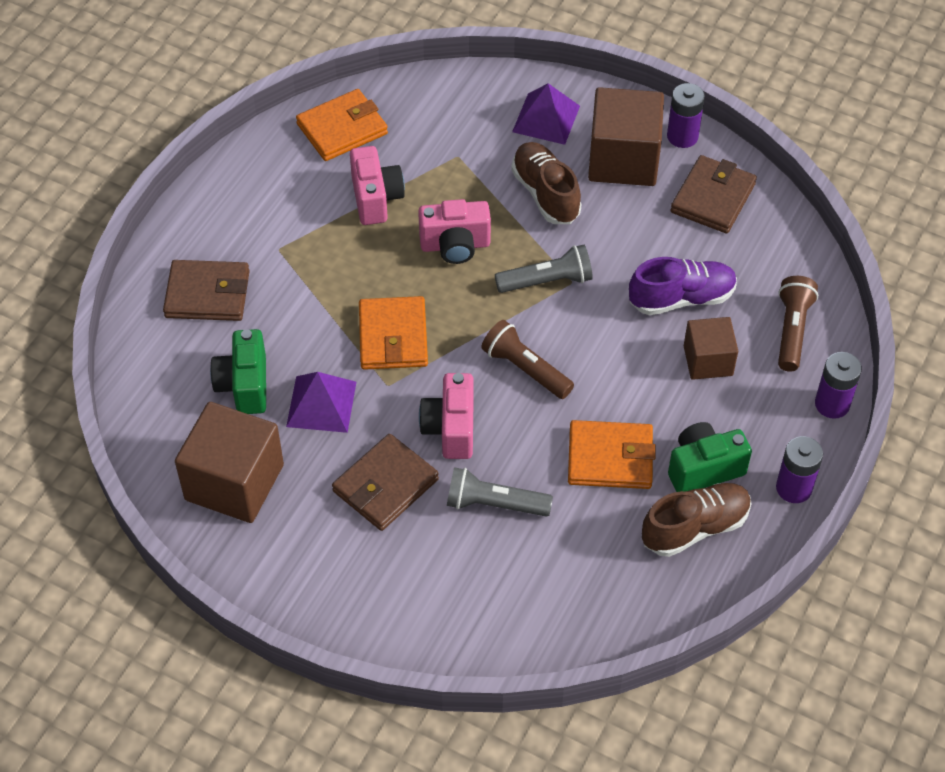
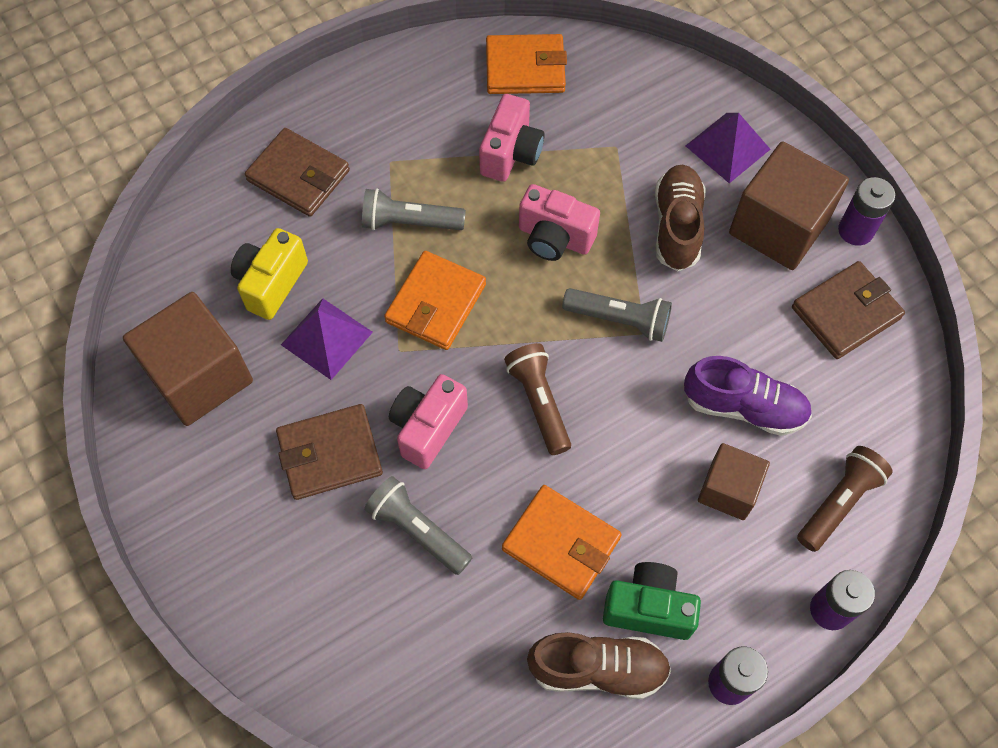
camera: 30 degrees right, 10 degrees up
green camera [210,329,266,414] -> yellow camera [231,228,308,320]
none -> grey flashlight [362,188,466,230]

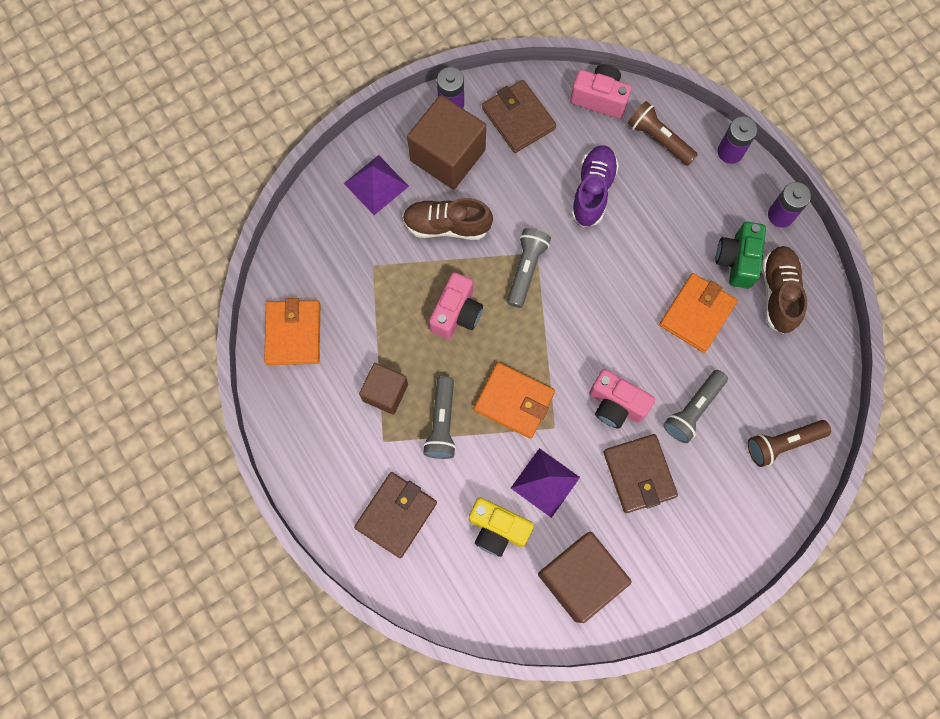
camera: 90 degrees left, 10 degrees up
pink camera [479,94,544,182] -> pink camera moved to [570,64,632,119]
brown flashlight [504,343,571,455] -> brown flashlight moved to [748,420,831,467]
brown cube [698,443,770,520] -> brown cube moved to [359,363,408,415]

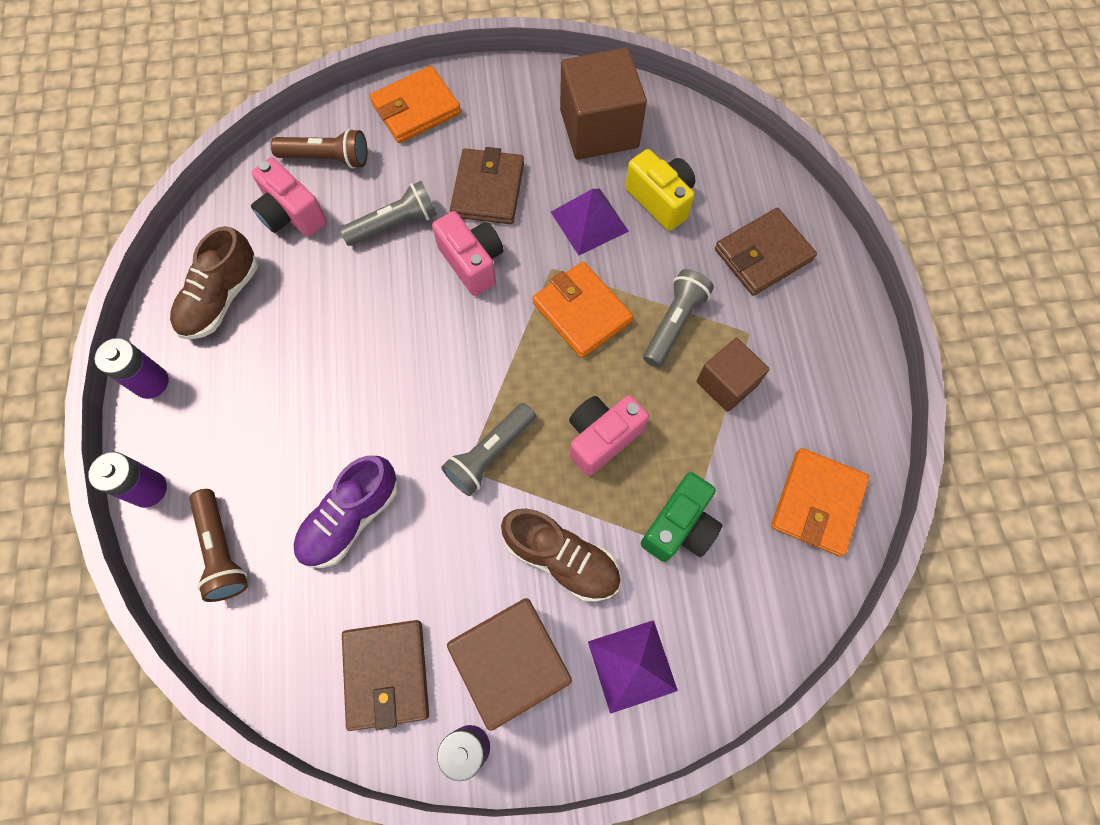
camera: 155 degrees left, 5 degrees down
pink camera [570,64,632,119] -> pink camera moved to [251,158,327,237]
orange wallet [659,273,737,353] -> orange wallet moved to [369,66,461,143]
green camera [715,222,766,289] -> green camera moved to [641,472,723,562]

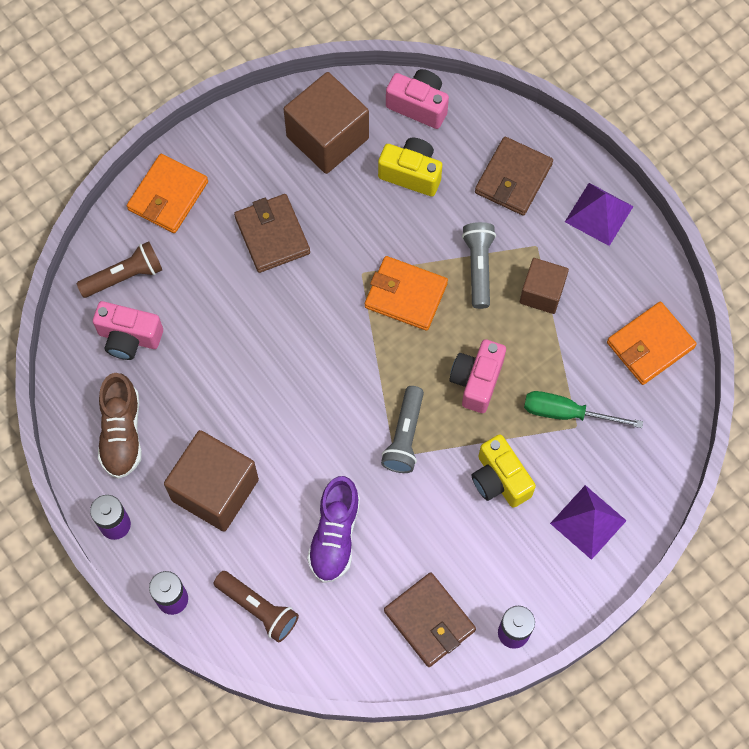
camera: 30 degrees left, 0 degrees up
grey flashlight [339,181,437,246] -> none
pink camera [432,211,504,296] -> pink camera moved to [386,69,449,129]
brown cube [447,598,572,731] -> brown cube moved to [164,430,259,532]
brown shoe [501,509,621,602] -> yellow camera [472,434,536,508]
purple pyramid [551,189,629,256] -> purple pyramid moved to [565,183,633,246]
green camera [641,472,723,562] -> green screwdriver [524,391,643,428]
orange wallet [771,448,870,557] -> orange wallet turned 60 degrees clockwise [607,302,697,385]

